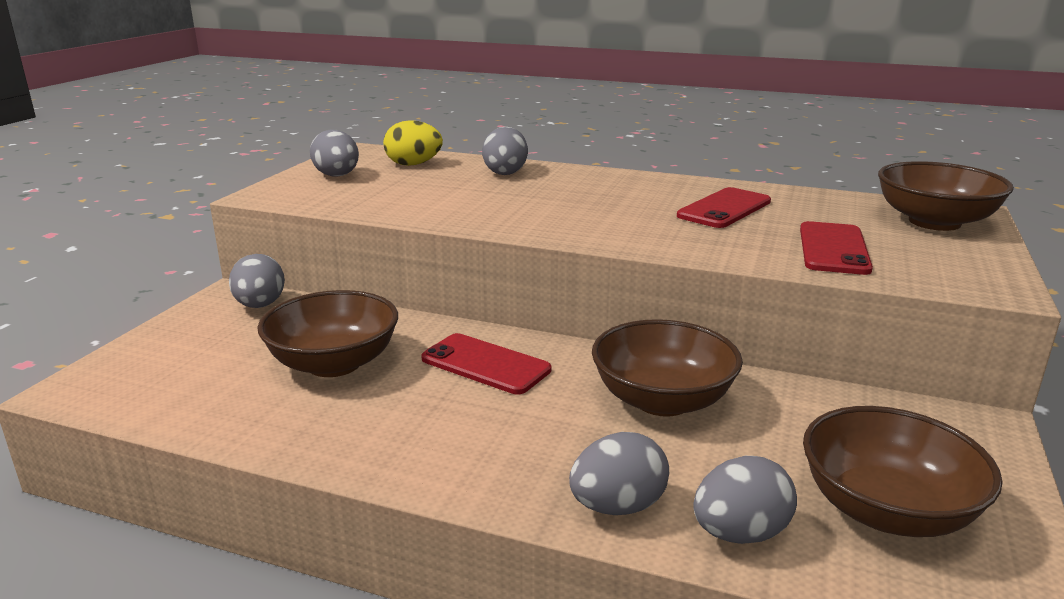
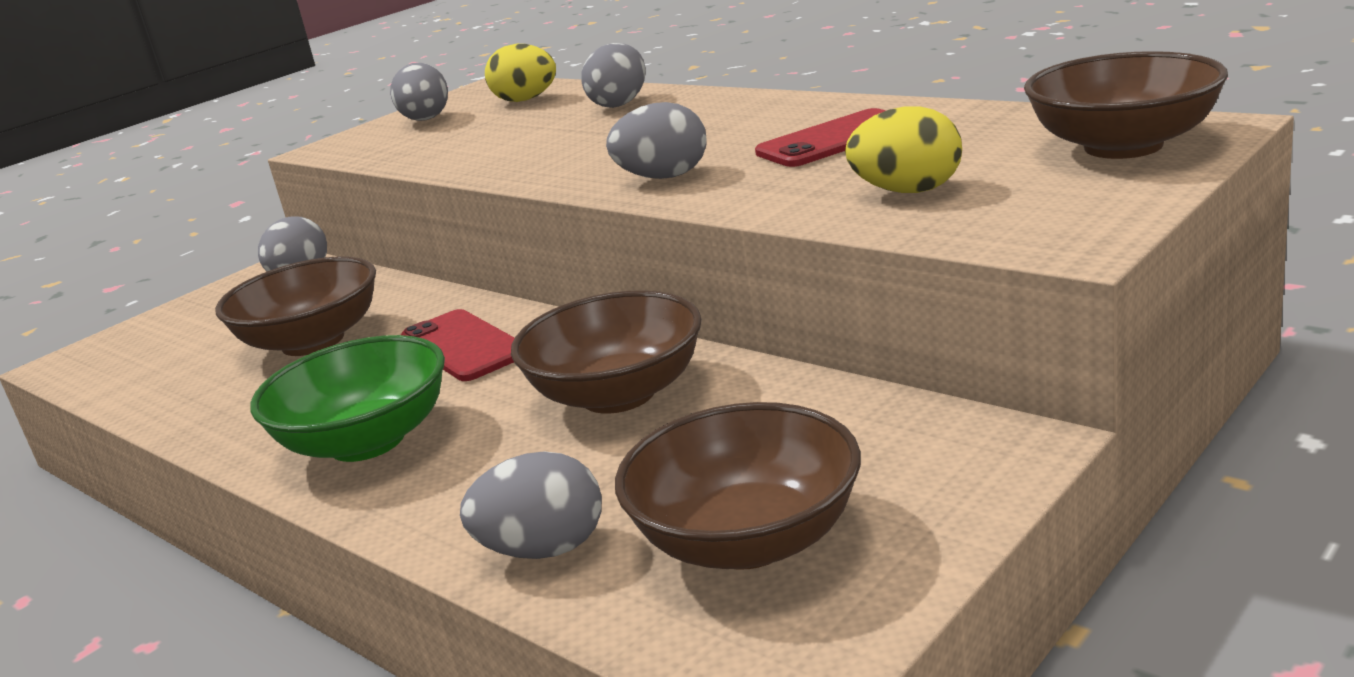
camera: 25 degrees right, 0 degrees up
grey egg [569,432,669,515] -> grey egg moved to [606,102,707,179]
red phone [800,221,873,275] -> yellow egg [845,106,962,193]
none -> green bowl [250,335,445,462]

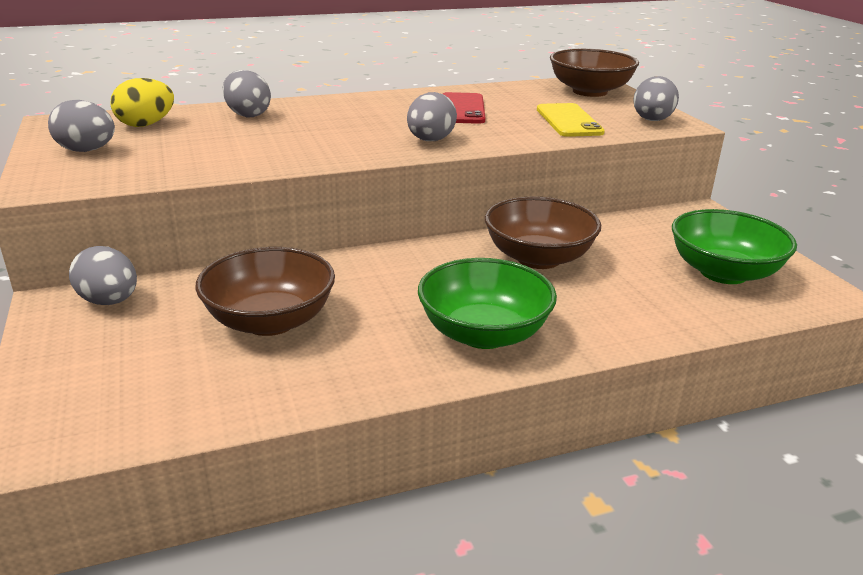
camera: 65 degrees left, 5 degrees up
red phone [401,309,515,381] -> none
grey egg [460,451,602,559] -> grey egg moved to [633,76,679,121]
brown bowl [615,402,861,570] -> green bowl [672,209,797,284]
yellow egg [845,106,962,193] -> yellow phone [537,103,605,137]

